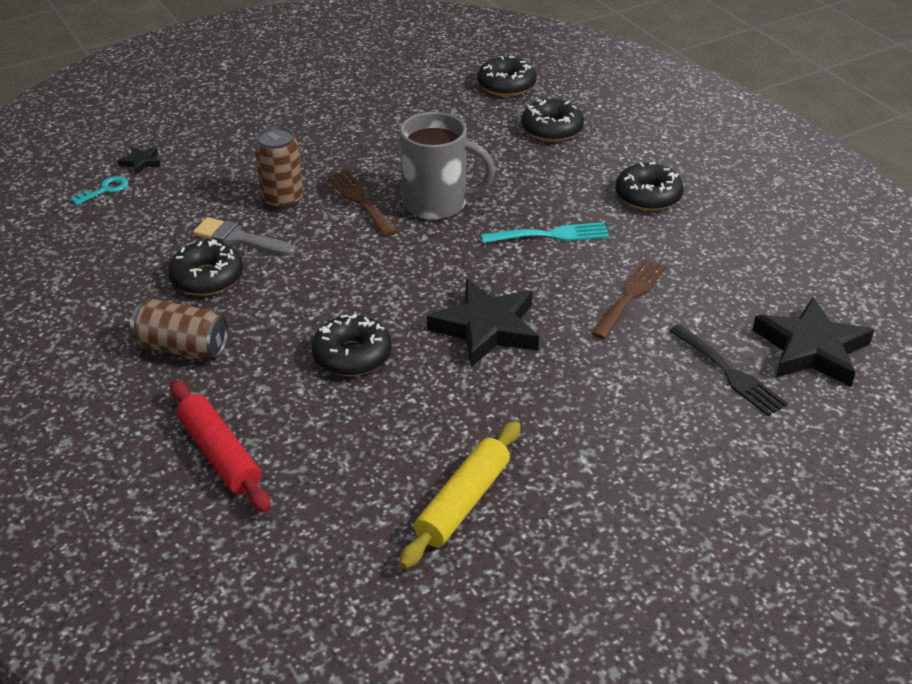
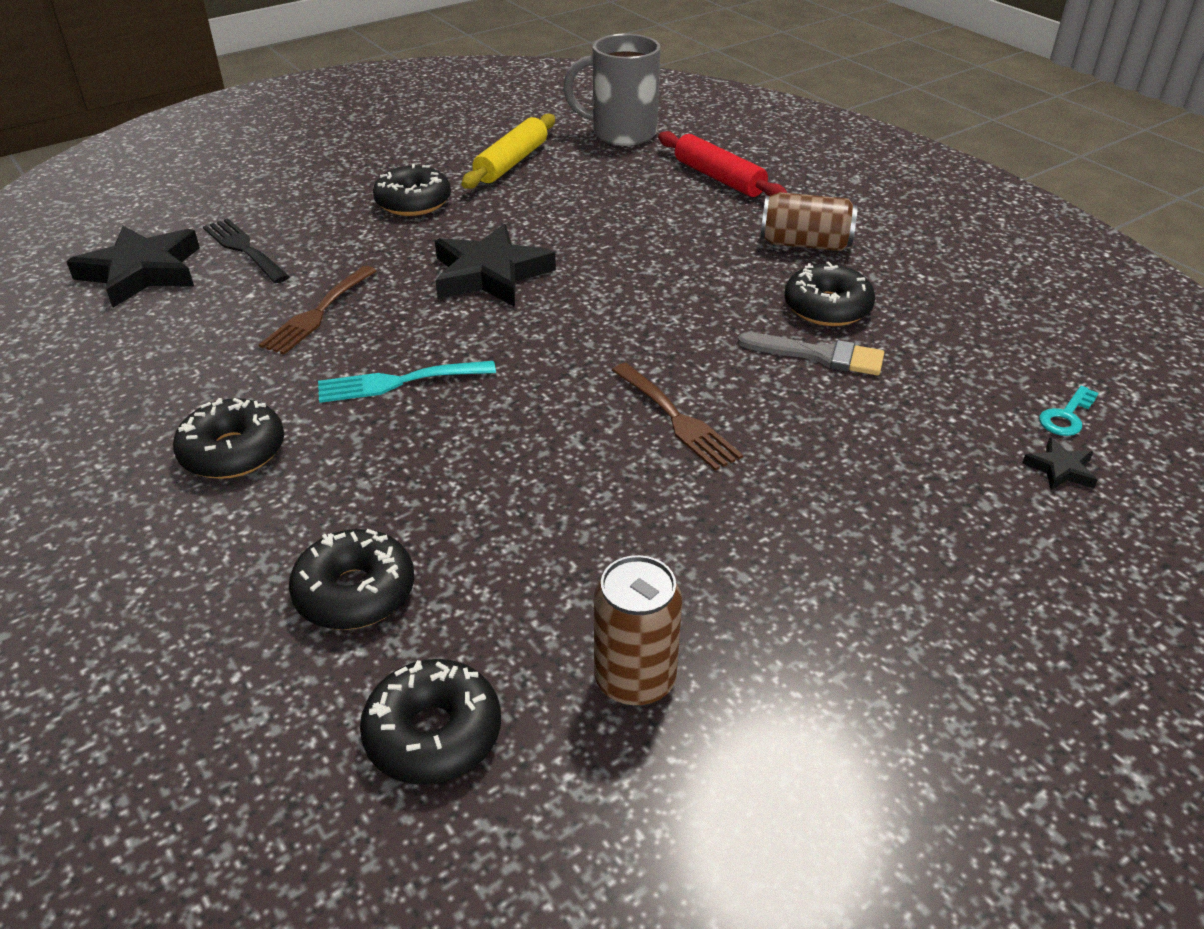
camera: 175 degrees right, 0 degrees up
brown can [255,127,303,210] -> brown can moved to [594,555,682,707]
black donut [312,313,392,376] -> black donut moved to [373,164,451,216]
grey mug [400,112,495,220] -> grey mug moved to [563,34,661,146]

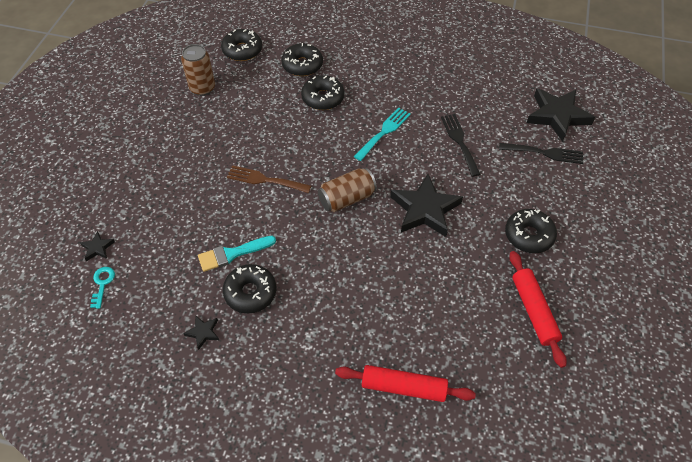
camera: 140 degrees right, 15 degrees up
black donut [173,398,284,479] -> black donut moved to [301,75,345,110]
brown fork [259,266,377,355] -> black fork [441,114,481,177]
yellow rolling pin [461,114,555,189] -> red rolling pin [509,251,567,368]
grey mug [563,34,661,146] -> none
grey brush [737,332,884,375] -> turquoise brush [198,236,276,272]
brown can [760,192,858,251] -> brown can moved to [318,168,377,212]
none -> black star [183,315,219,350]

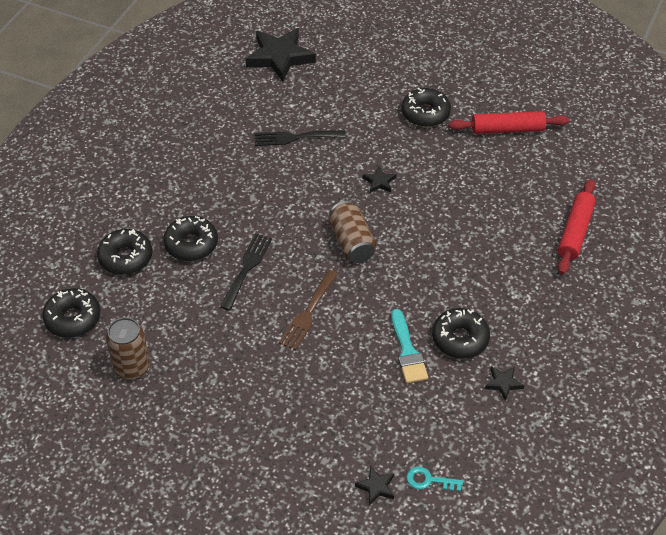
camera: 80 degrees left, 5 degrees down
turquoise fork [354,107,411,161] -> none
black star [390,174,463,237] -> black star [363,166,396,193], size x0.44
black fork [499,143,583,164] -> black fork moved to [220,233,272,311]

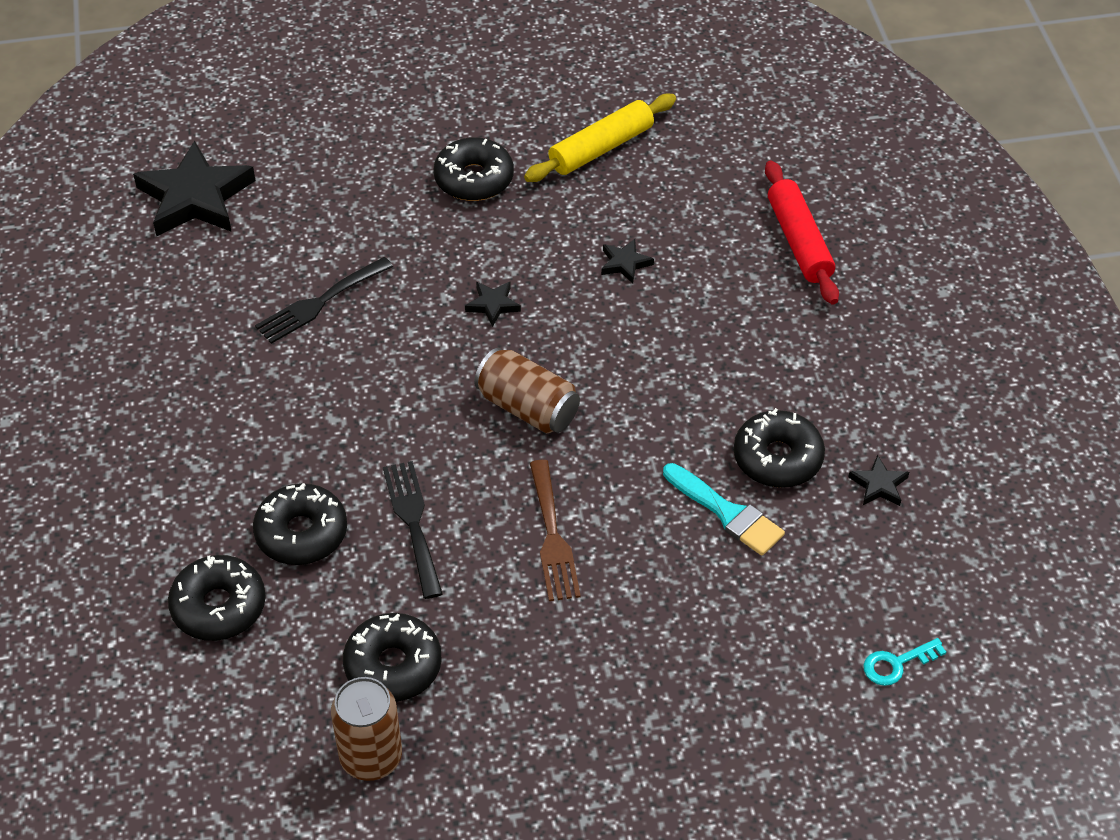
camera: 35 degrees left, 0 degrees up
black donut [43,288,101,338] -> black donut moved to [343,613,442,702]
black star [355,466,394,506] -> black star moved to [601,239,654,284]
red rolling pin [449,111,569,134] -> yellow rolling pin [524,94,676,182]

